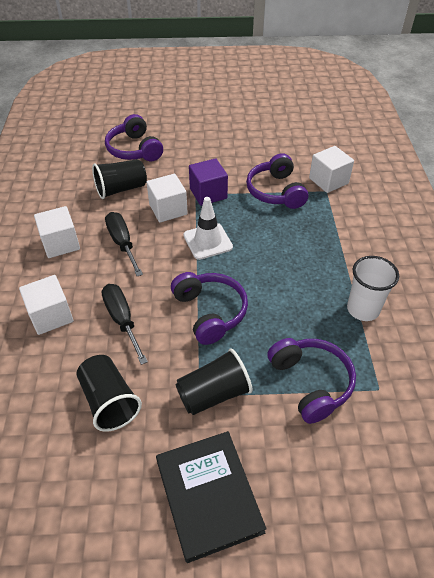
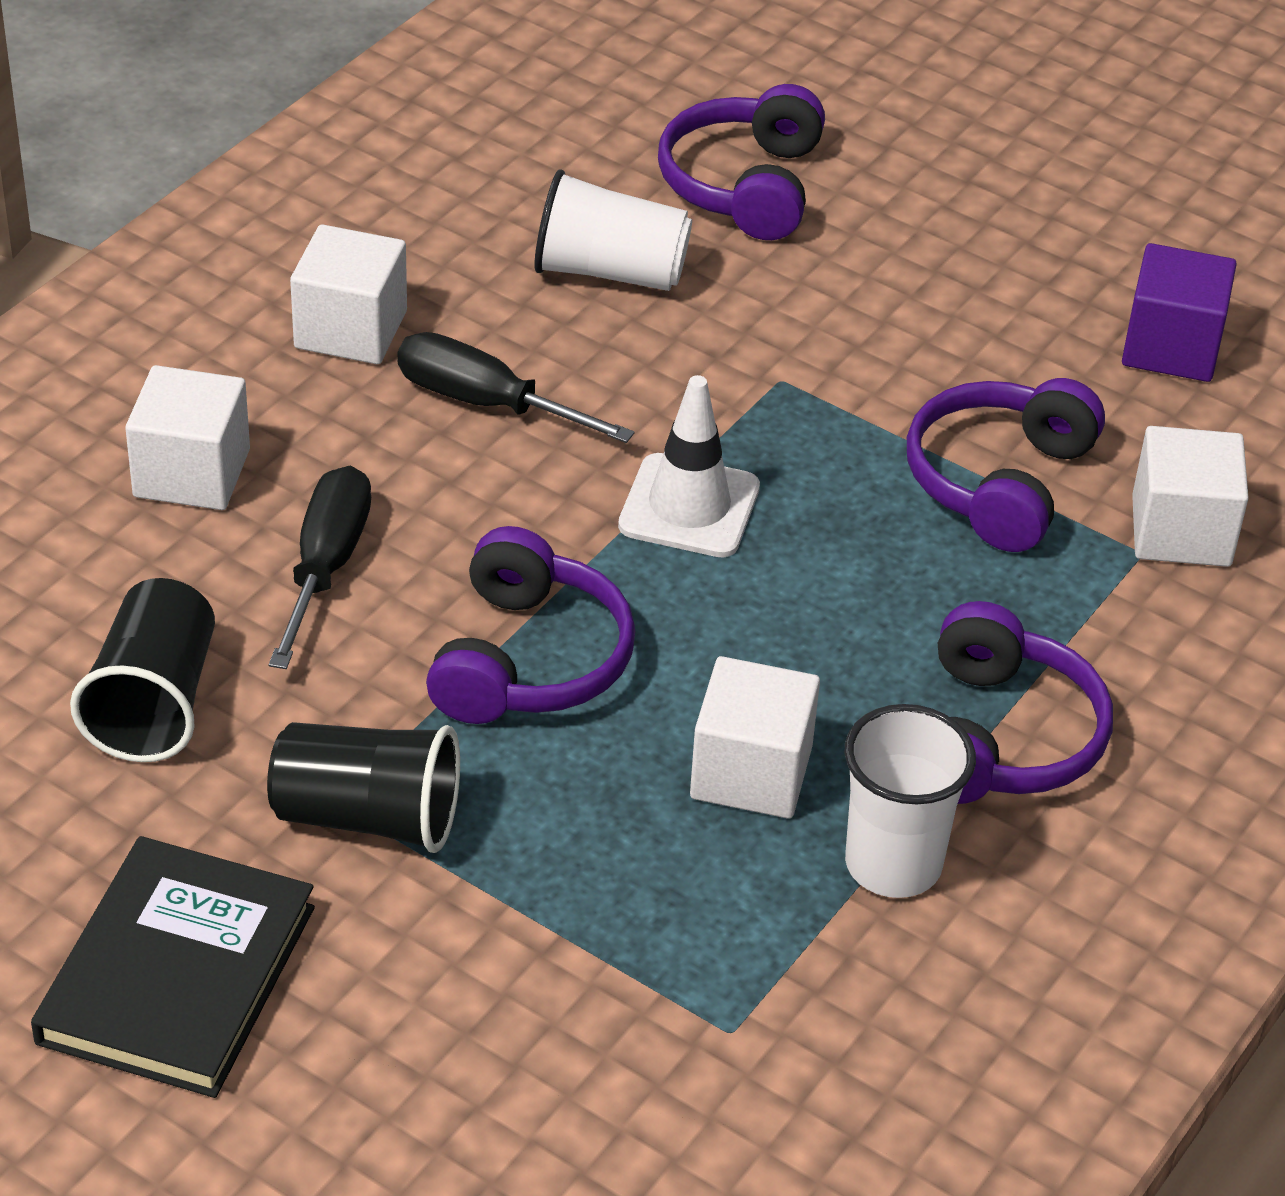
camera: 35 degrees right, 5 degrees down
black cup [92,159,147,199] -> white cup [535,169,692,291]
black screwdriver [105,212,143,276] -> black screwdriver turned 75 degrees counterclockwise [397,332,635,443]
white cube [146,174,188,223] -> white cube moved to [690,656,820,819]
purple cube [189,158,228,206] -> purple cube moved to [1122,243,1237,382]
purple headphones [267,338,356,424] -> purple headphones moved to [938,601,1113,804]

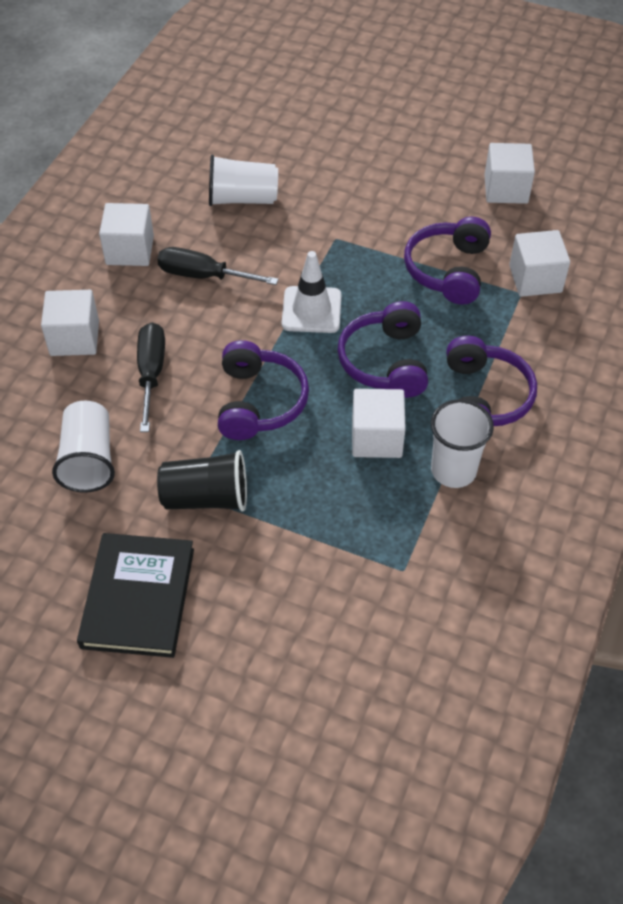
camera: 10 degrees left, 10 degrees up
black cup [70,578,215,762] -> white cup [52,401,115,493]
purple headphones [658,84,825,240] -> purple headphones moved to [337,301,428,398]
purple cube [1122,243,1237,382] -> white cube [484,143,535,204]

